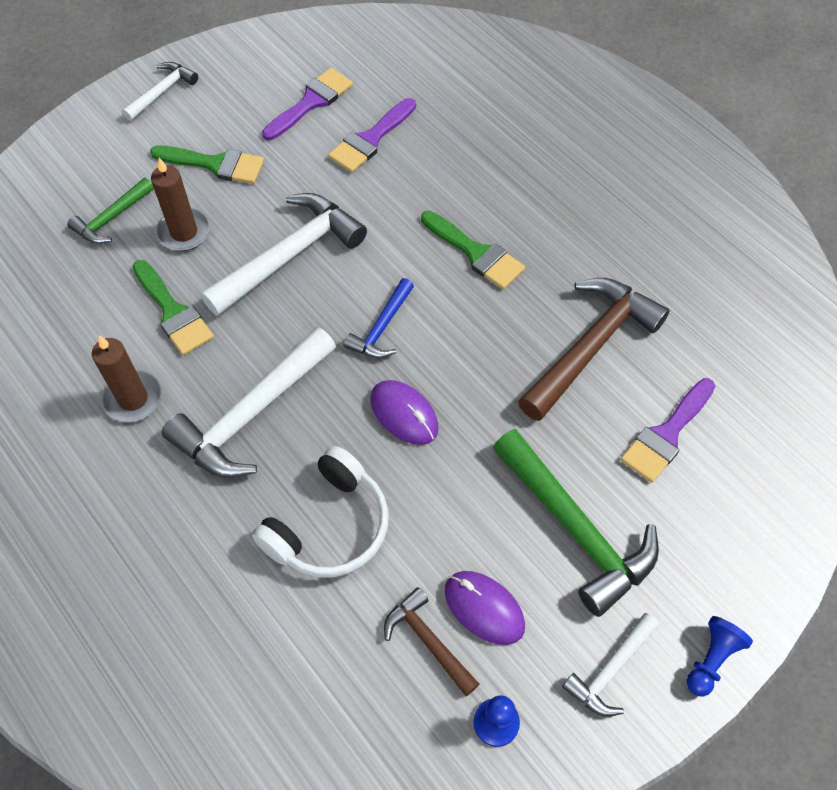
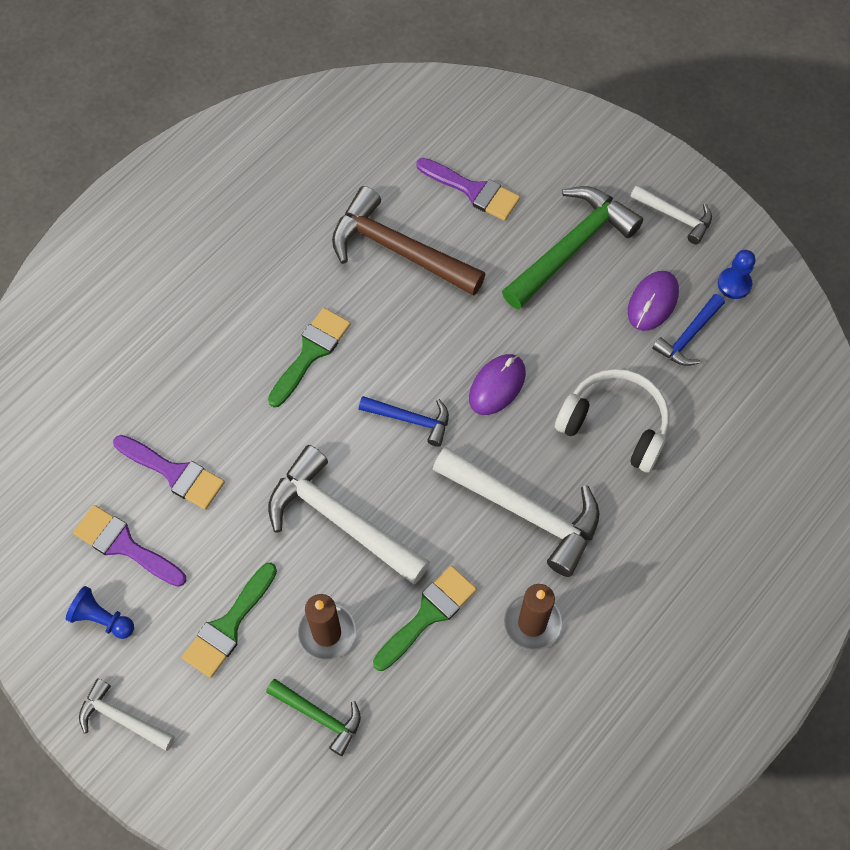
camera: 100 degrees left, 5 degrees up
green brush [150,145,264,184] -> green brush turned 150 degrees counterclockwise [182,563,277,678]
brown hammer [384,587,479,696] -> blue hammer [652,294,725,366]
blue pawn [687,616,753,697] -> blue pawn moved to [66,586,134,639]

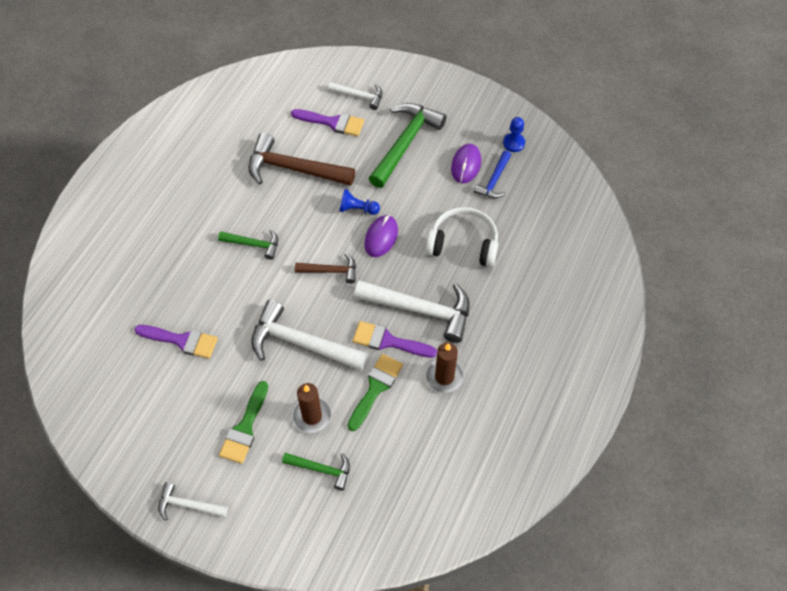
camera: 15 degrees left, 5 degrees down
blue pawn [66,586,134,639] -> blue pawn moved to [339,189,380,215]
purple brush [73,505,186,587] -> purple brush moved to [353,321,437,358]
green brush [268,308,351,407] -> green hammer [218,230,278,260]
blue hammer [359,396,449,447] -> brown hammer [295,253,356,284]
white hammer [630,185,712,244] -> white hammer moved to [328,82,382,110]

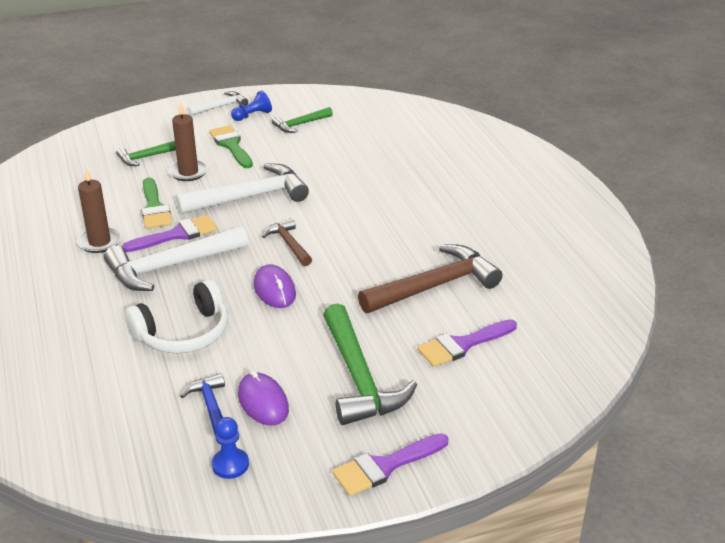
camera: 135 degrees right, 25 degrees down
purple brush [134,325,218,359] -> purple brush moved to [332,433,449,496]
green hammer [218,230,278,260] -> green hammer moved to [272,107,333,133]
brown hammer [295,253,356,284] -> brown hammer turned 105 degrees clockwise [262,218,312,266]
white hammer [328,82,382,110] -> none
blue pawn [339,189,380,215] -> blue pawn moved to [231,90,272,121]

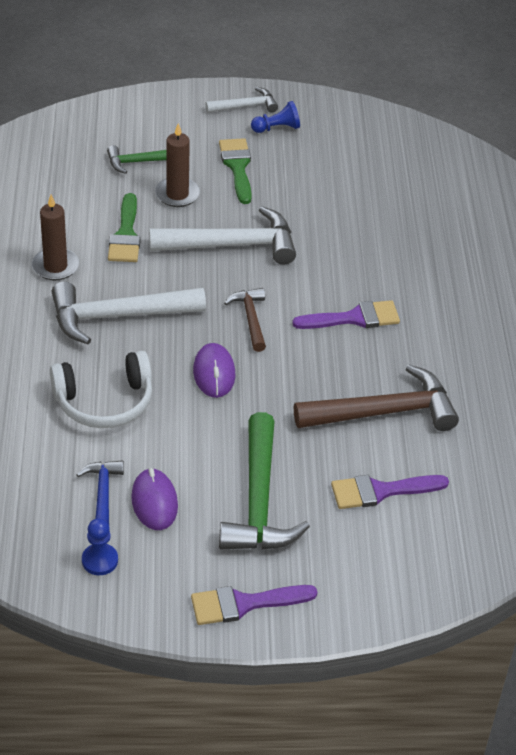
camera: 15 degrees right, 10 degrees up
purple brush [122,215,218,252] -> purple brush moved to [292,300,400,329]
green hammer [272,107,333,133] -> none

